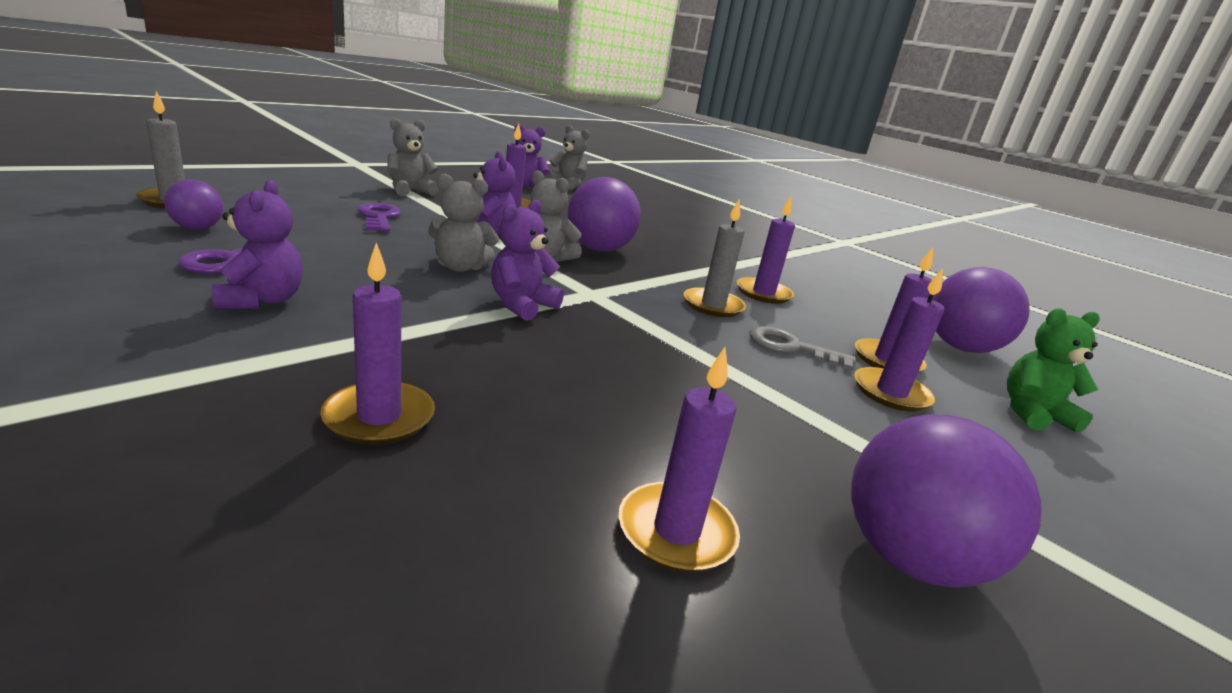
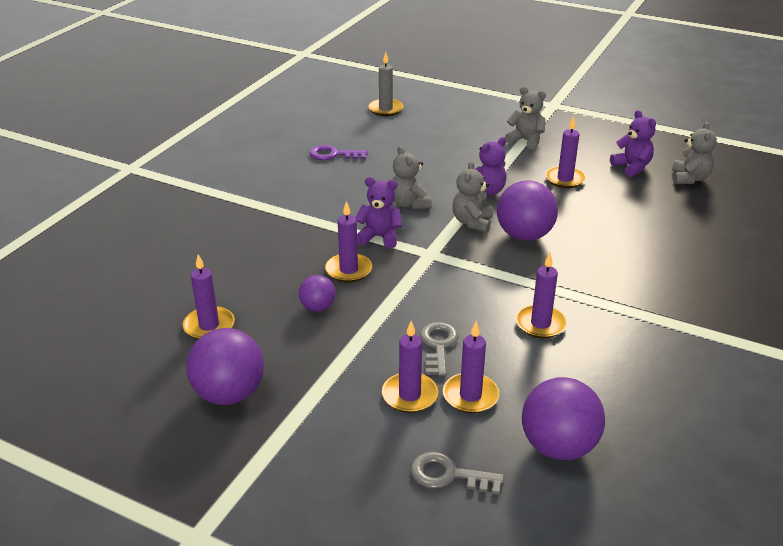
camera: 75 degrees right, 10 degrees up
purple ball [164,179,223,230] -> purple ball moved to [299,275,336,312]
purple teddy bear [212,180,303,309] -> none
purple candle [320,243,435,445] -> purple candle moved to [325,201,372,282]
purple key [358,203,401,232] -> none
grey candle [684,199,746,317] -> none
green teddy bear [1007,308,1100,433] -> grey key [411,451,504,495]

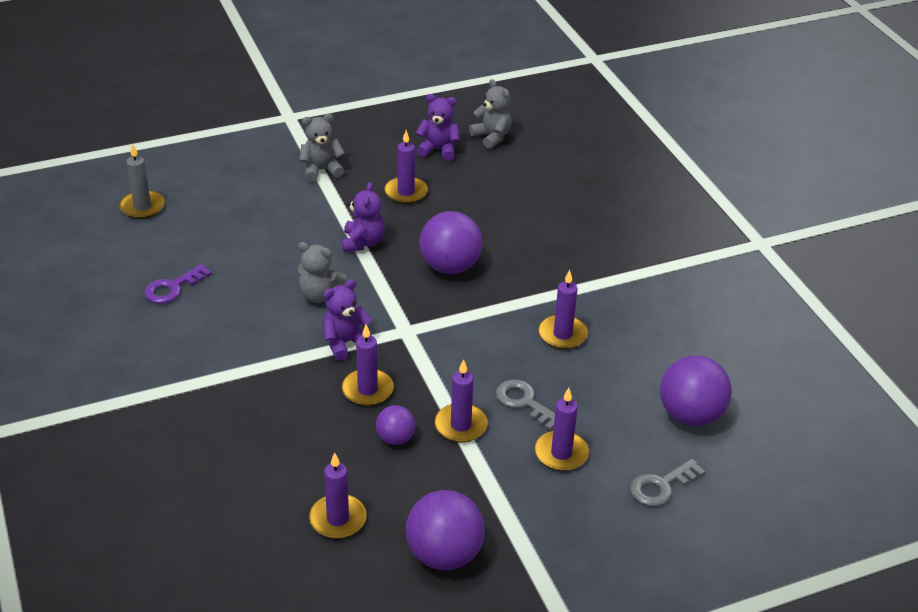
camera: 50 degrees left, 5 degrees up
purple candle [443,321,499,413] -> purple candle moved to [435,359,488,443]
grey teddy bear [453,161,493,233] -> none

